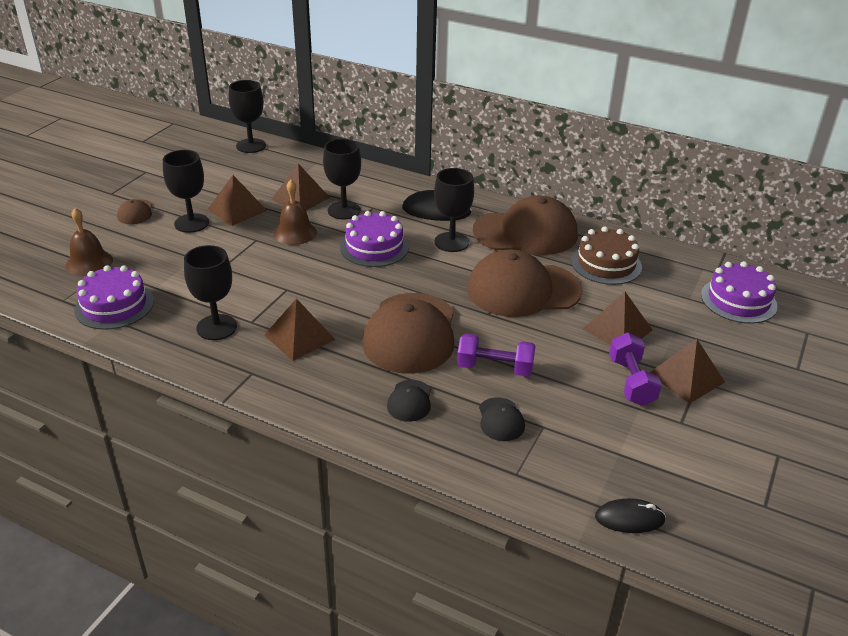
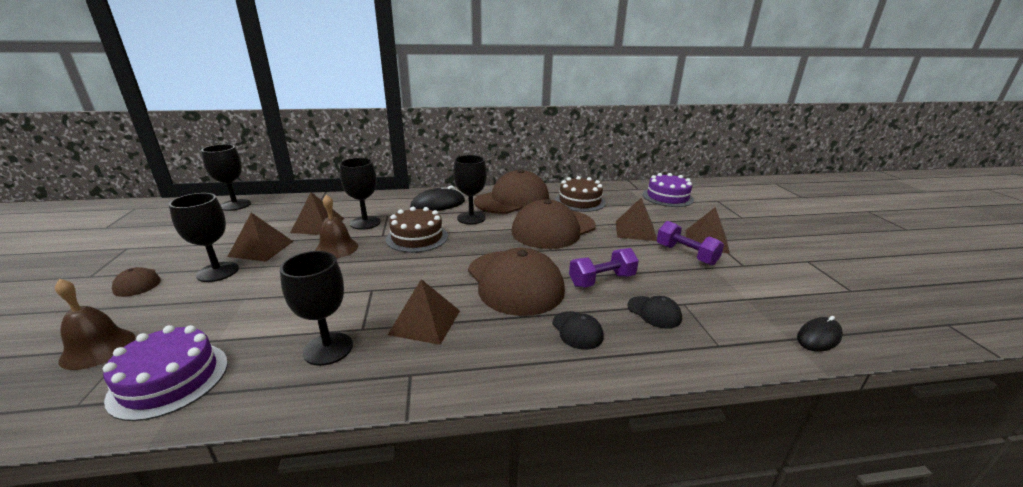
camera: 35 degrees left, 10 degrees down
purple cake [340,211,409,267] -> brown cake [386,207,448,253]

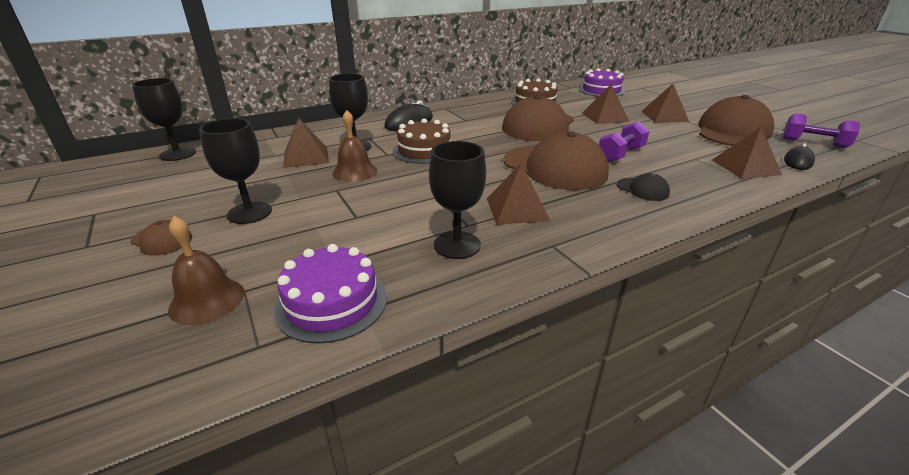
camera: 20 degrees left, 5 degrees up
brown pyramid [228,213,294,262] -> brown pyramid moved to [712,127,782,179]
black goblet [453,155,487,224] -> none
brown cap [474,169,549,214] -> brown cap moved to [698,95,775,146]
black cap [627,296,682,329] -> none
purple dumbbell [657,221,724,265] -> purple dumbbell moved to [783,113,860,148]

